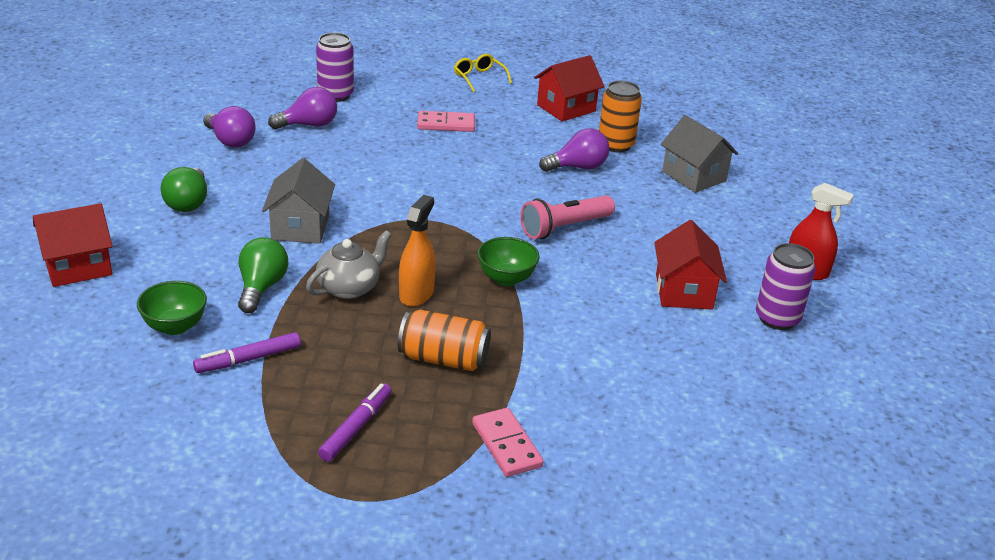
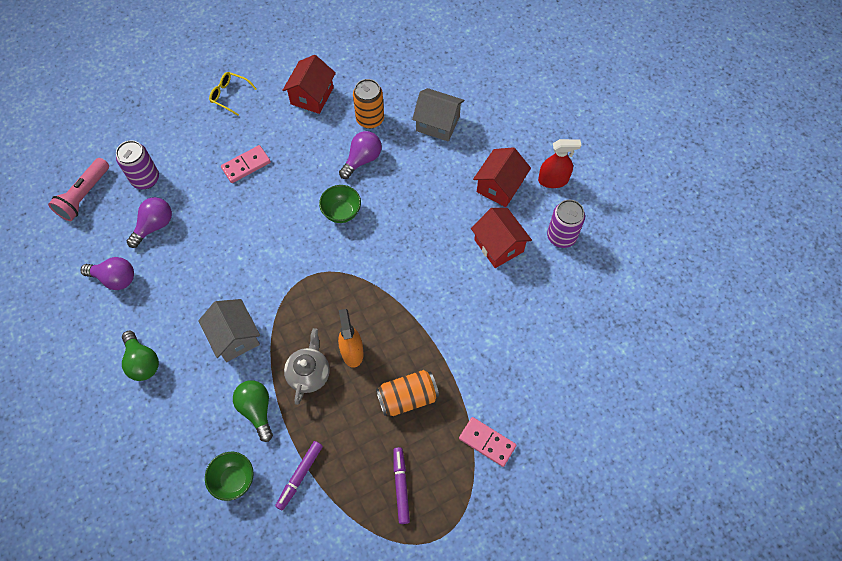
camera: 30 degrees left, 30 degrees up
red house [33,203,113,287] -> red house moved to [473,147,531,207]
green bowl [477,237,539,286] -> green bowl moved to [319,185,361,223]
pink flashlight [520,195,615,239] -> pink flashlight moved to [48,158,109,221]

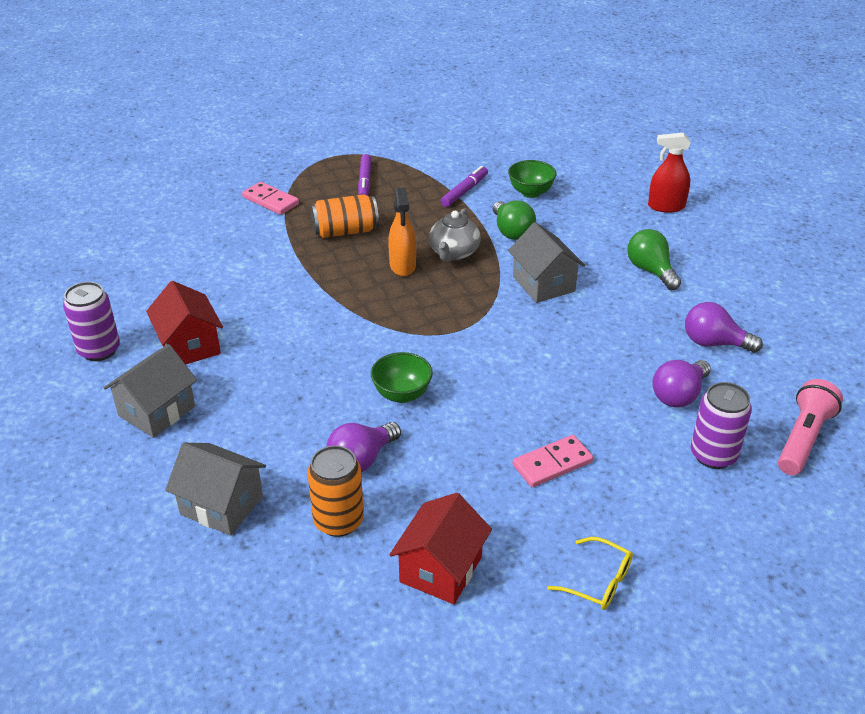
camera: 175 degrees left, 25 degrees down
red house [473,147,531,207] -> grey house [104,344,197,438]
red spray bottle [538,139,581,188] -> red spray bottle moved to [648,133,691,213]

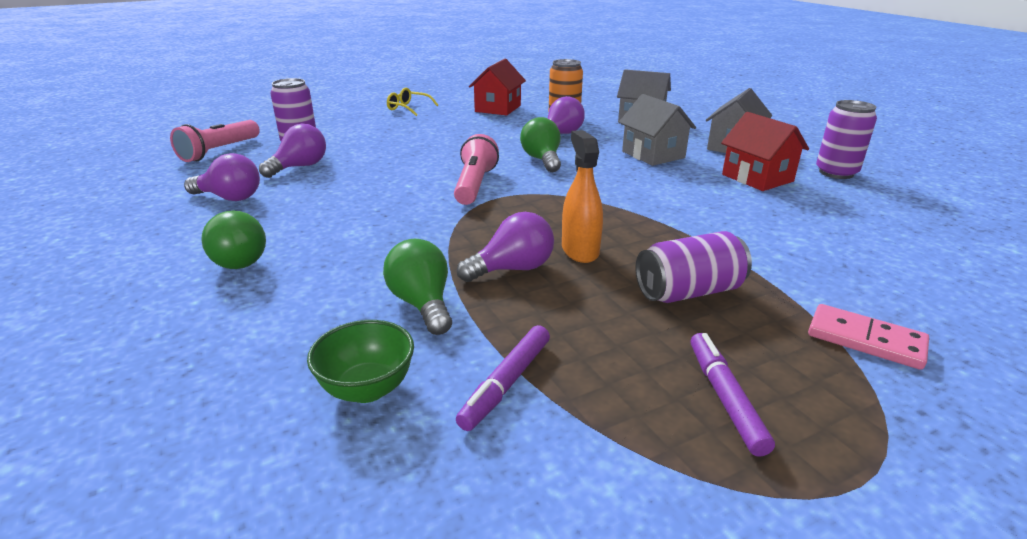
camera: 175 degrees right, 10 degrees down
orange can [311,194,379,238] -> purple can [636,231,752,303]
green bowl [371,352,433,403] -> green light bulb [520,117,561,172]
grey teapot [429,208,481,262] -> purple light bulb [457,212,554,282]
grey house [508,222,585,303] -> grey house moved to [619,94,696,166]
pink domino [513,435,593,487] -> none
red spray bottle [648,133,691,213] -> none
none -> pink flashlight [454,134,499,205]

